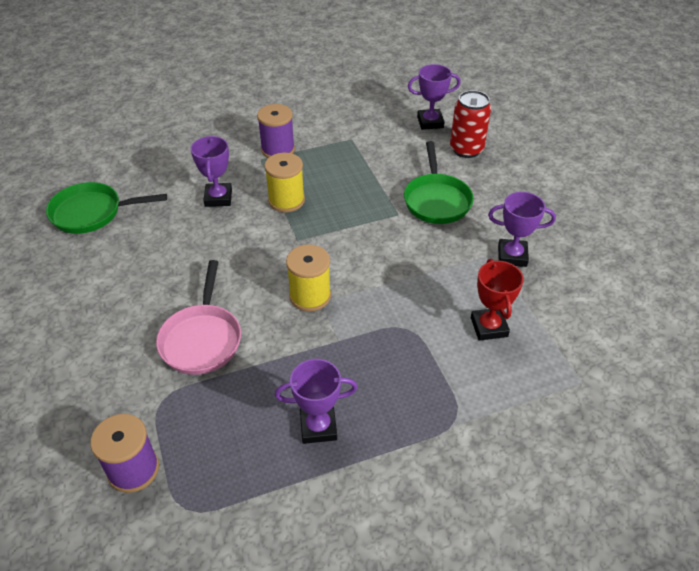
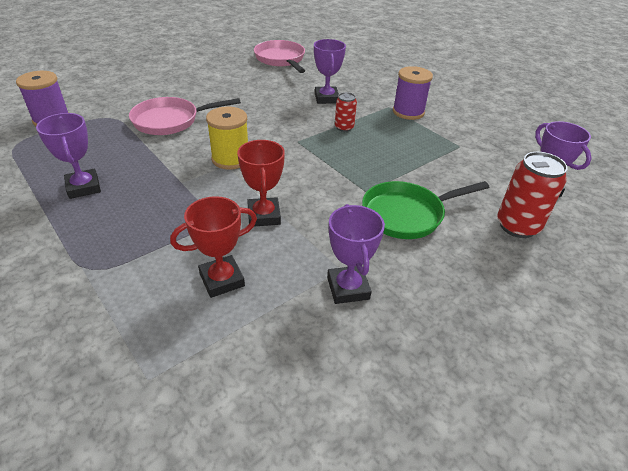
camera: 70 degrees right, 5 degrees down
green pan [46,182,167,234] -> pink pan [254,40,305,73]
purple trophy [191,136,232,207] -> purple trophy turned 75 degrees counterclockwise [314,39,346,104]
yellow spool [264,153,305,212] -> red can [335,92,357,132]
none -> red trophy [237,140,285,227]

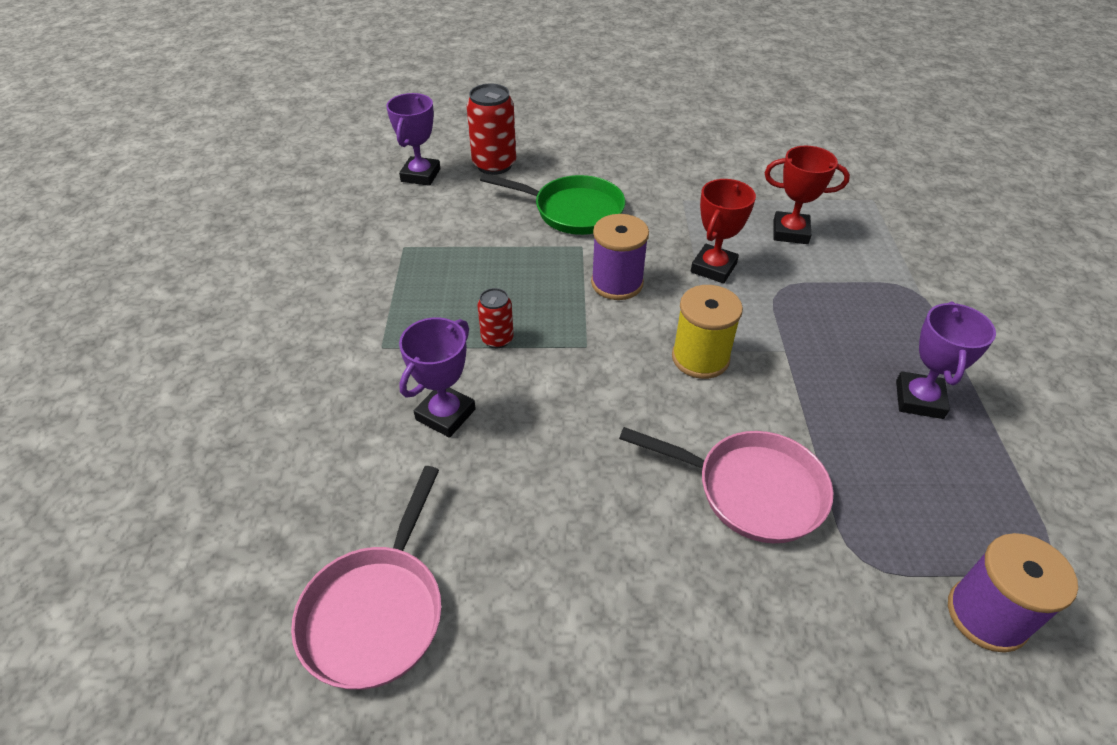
camera: 140 degrees left, 5 degrees up
purple trophy [327,204,385,304] -> none
purple spool [393,66,433,120] -> purple spool moved to [591,214,649,300]

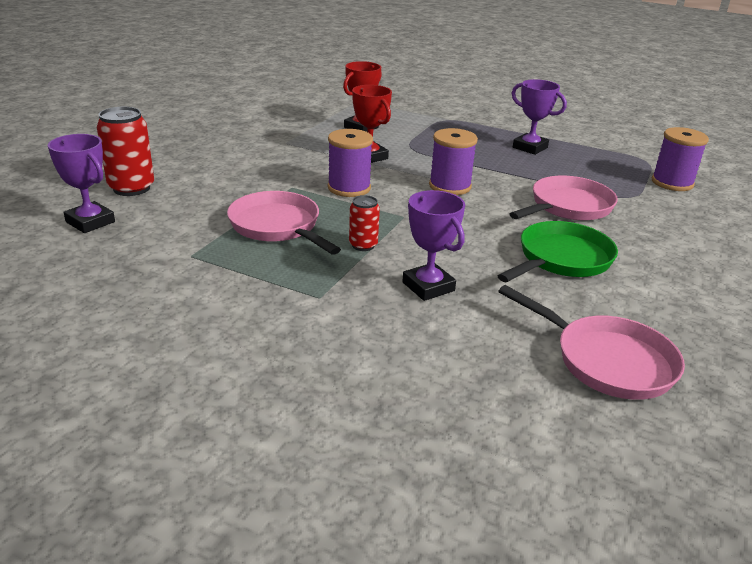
camera: 65 degrees left, 15 degrees down
green pan [480,173,625,235] -> green pan moved to [498,221,618,282]
yellow spool [672,285,743,379] -> purple spool [429,128,478,195]
none -> pink pan [227,191,341,255]

